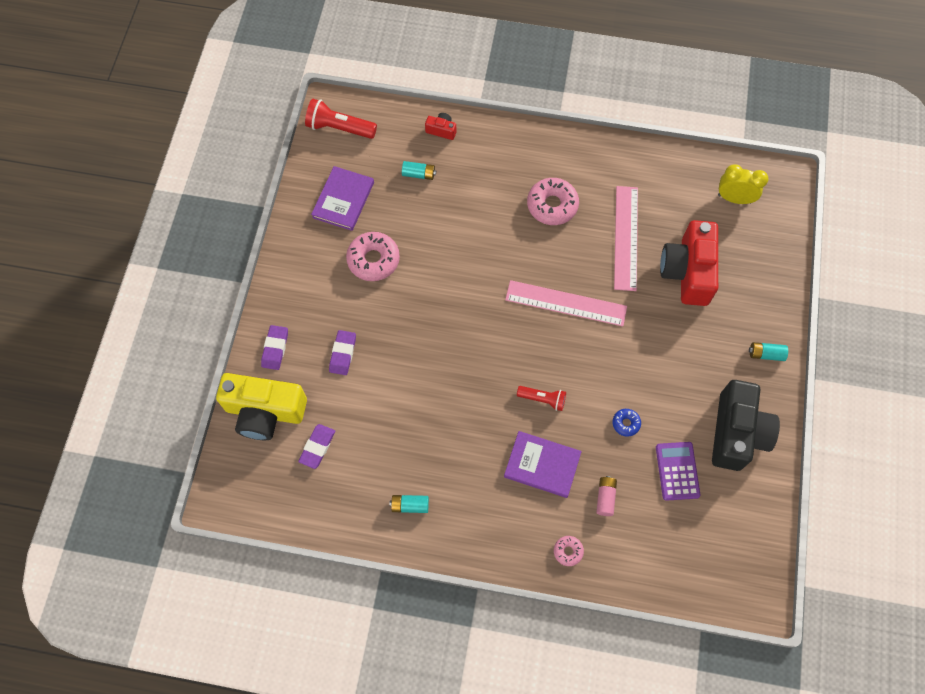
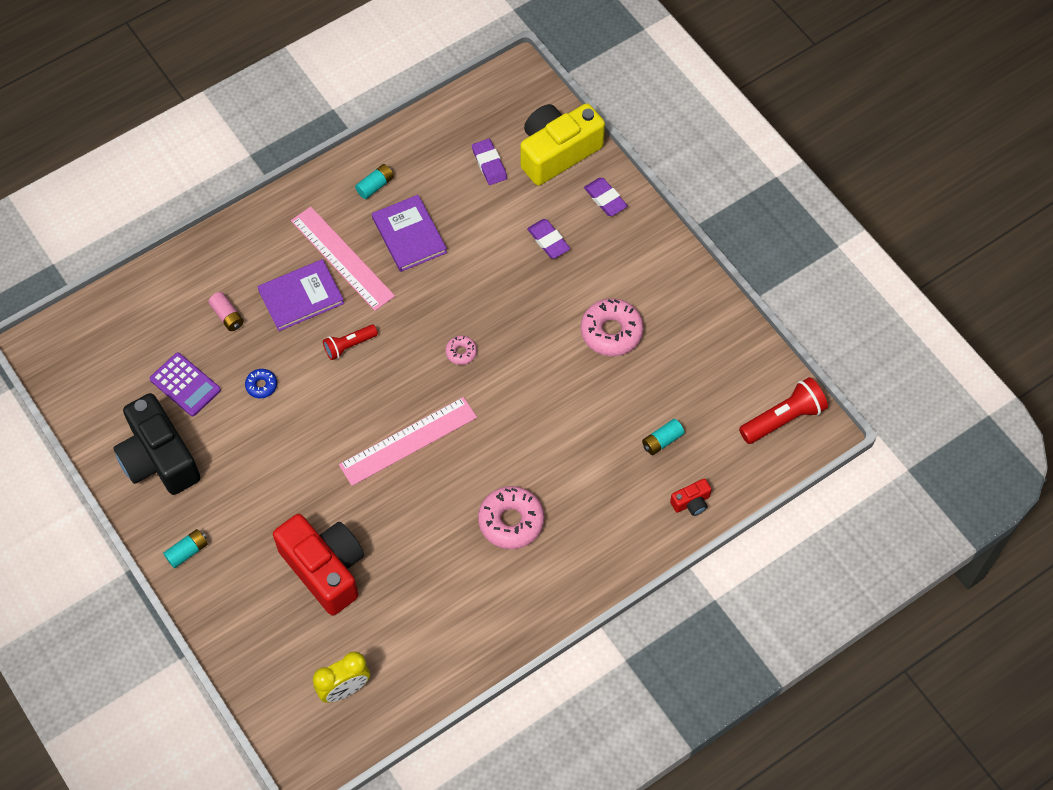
camera: 135 degrees right, 5 degrees down
purple book [311,166,374,231] -> purple book moved to [372,195,447,272]
pink donut [554,536,584,566] -> pink donut moved to [445,336,477,365]
pink ruler [614,186,638,291] -> pink ruler moved to [291,207,395,311]

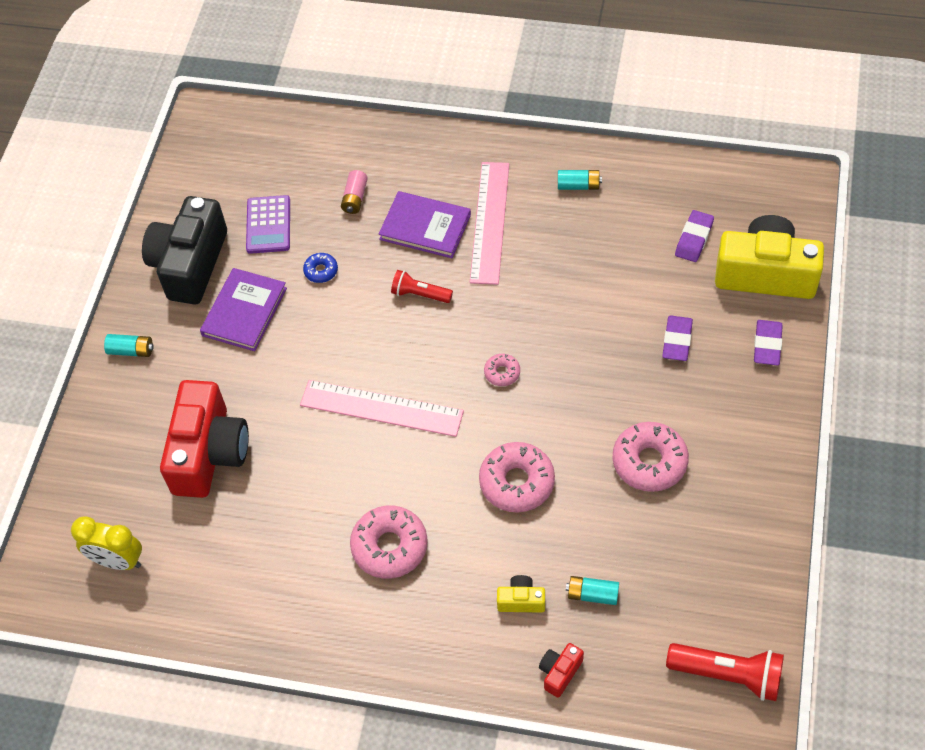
camera: 50 degrees right, 5 degrees down
purple book [372,195,447,272] -> purple book moved to [200,268,287,351]
red camera [670,478,712,516] -> red camera turned 105 degrees clockwise [539,643,584,698]
none -> pink donut [479,442,555,512]
none -> yellow camera [497,575,545,612]

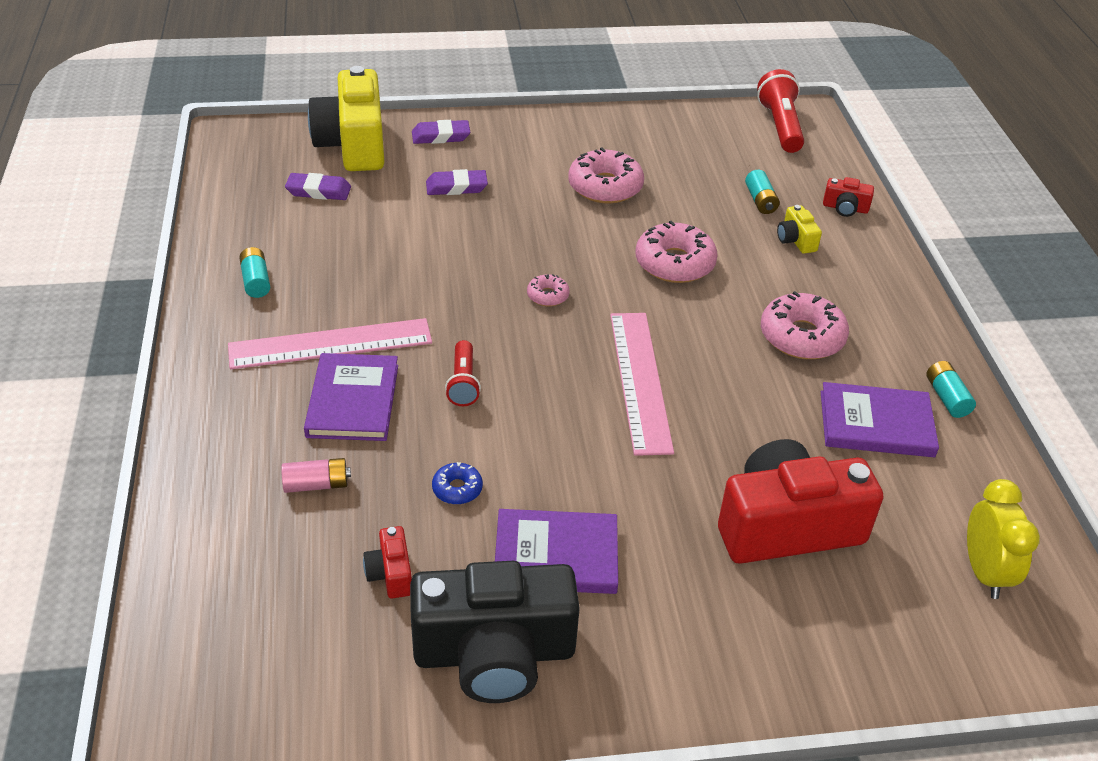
camera: 115 degrees left, 15 degrees down
turquoise battery [104,334,154,357] -> turquoise battery moved to [926,361,976,418]
purple calculator [246,195,290,254] -> red camera [363,526,412,599]
none -> purple book [821,382,939,457]

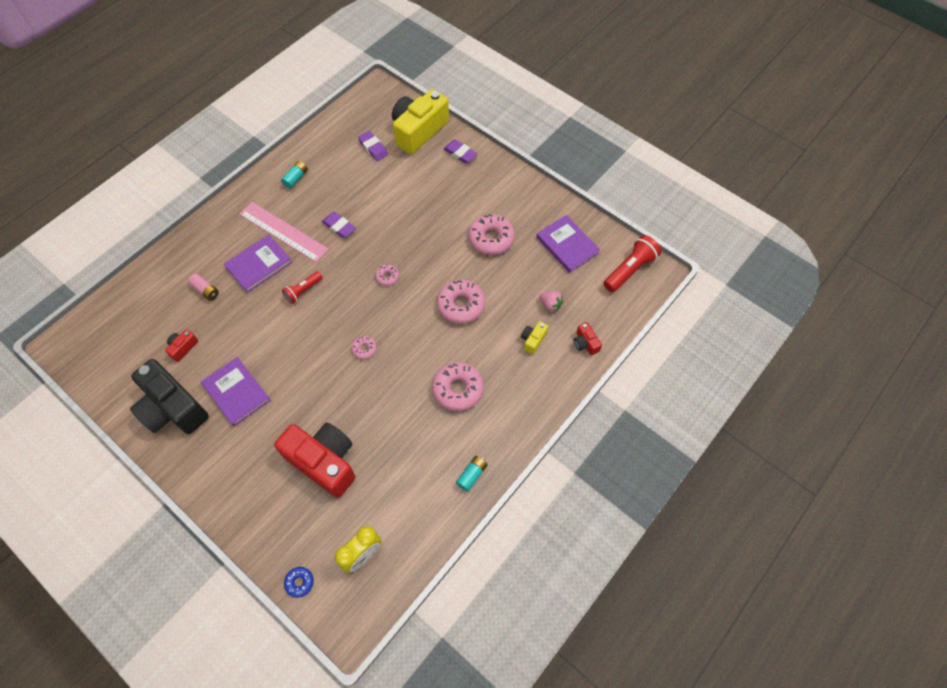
camera: 50 degrees right, 20 degrees up
purple eraser [426,169,488,195] -> purple eraser moved to [322,212,356,238]
blue donut [432,462,483,504] -> blue donut moved to [284,567,314,598]
pink ruler [610,313,674,456] -> pink donut [352,336,377,359]
turquoise battery [745,170,780,214] -> pink strawberry [540,291,563,312]
purple book [821,382,939,457] -> purple book moved to [536,215,600,273]

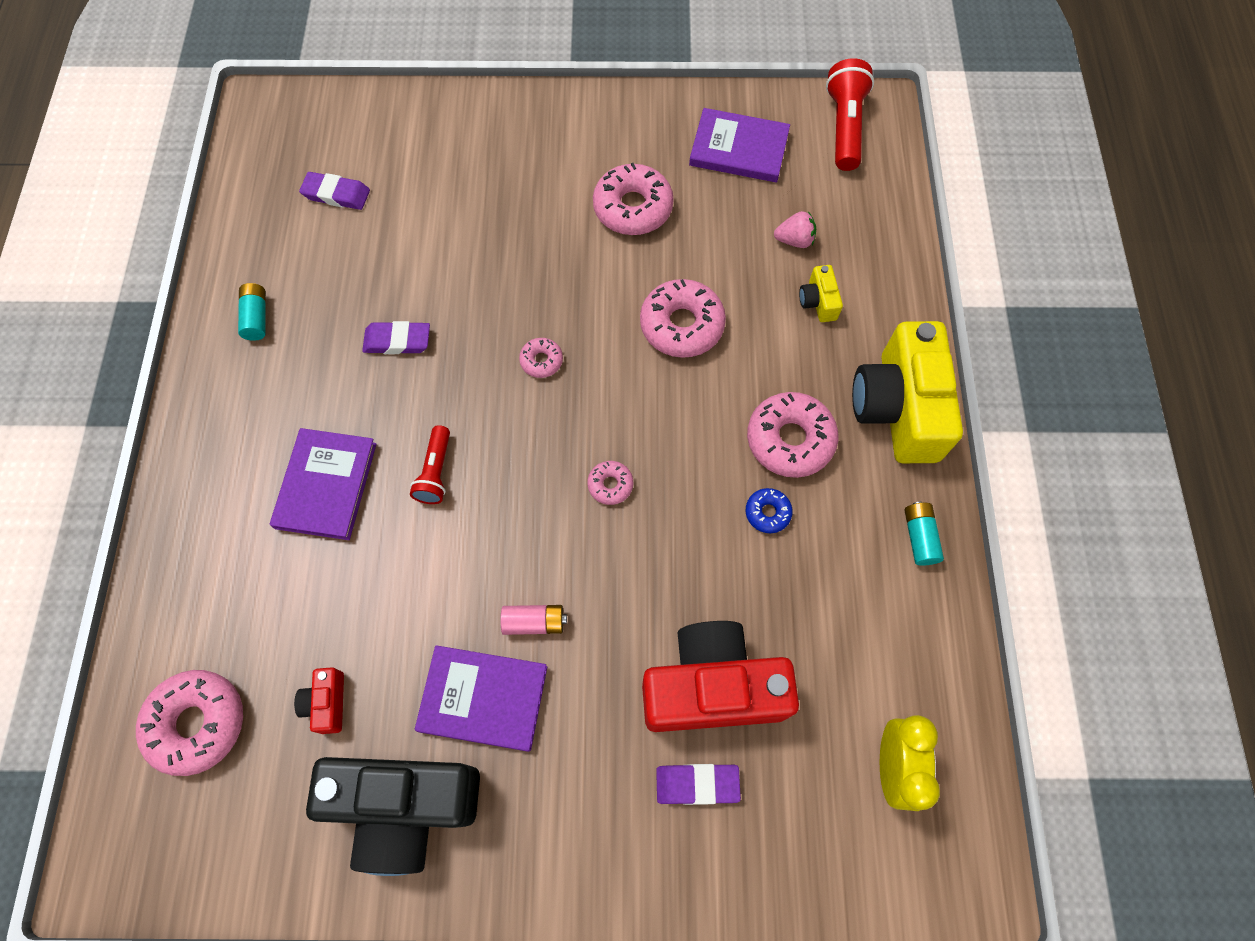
camera: 40 degrees left, 5 degrees up
pink battery [188,274,219,301] -> pink battery moved to [501,605,567,635]
pink ruler [239,202,329,263] -> none
blue donut [284,567,314,598] -> blue donut moved to [746,488,793,533]
yellow camera [392,89,449,154] -> yellow camera moved to [852,321,963,463]
purple eraser [444,139,478,164] -> purple eraser moved to [656,764,741,805]
red camera [574,322,602,355] -> none
none -> pink donut [136,670,243,776]

